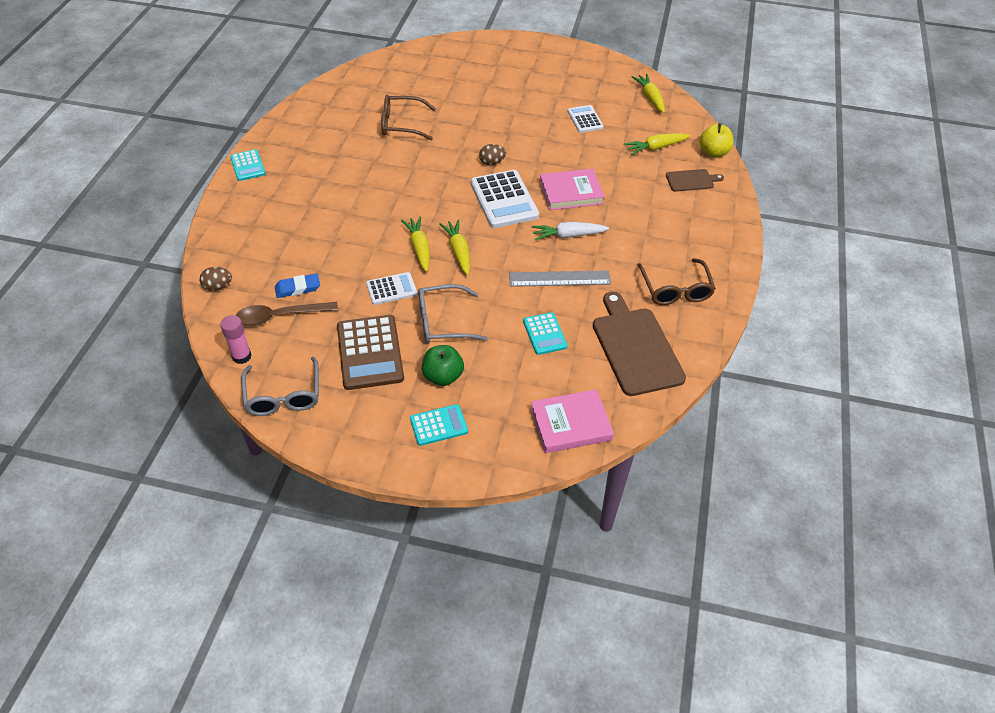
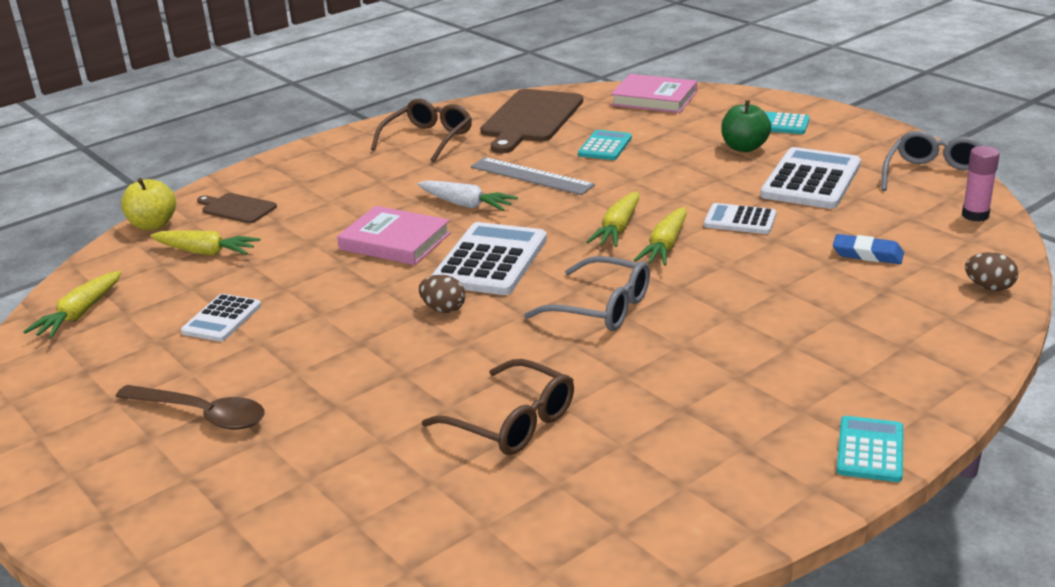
camera: 140 degrees left, 20 degrees down
brown spoon [235,302,338,326] -> brown spoon moved to [116,385,264,429]
brown calculator [337,315,404,390] -> white calculator [760,147,861,209]
grey glasses [418,284,488,343] -> grey glasses moved to [524,256,650,331]

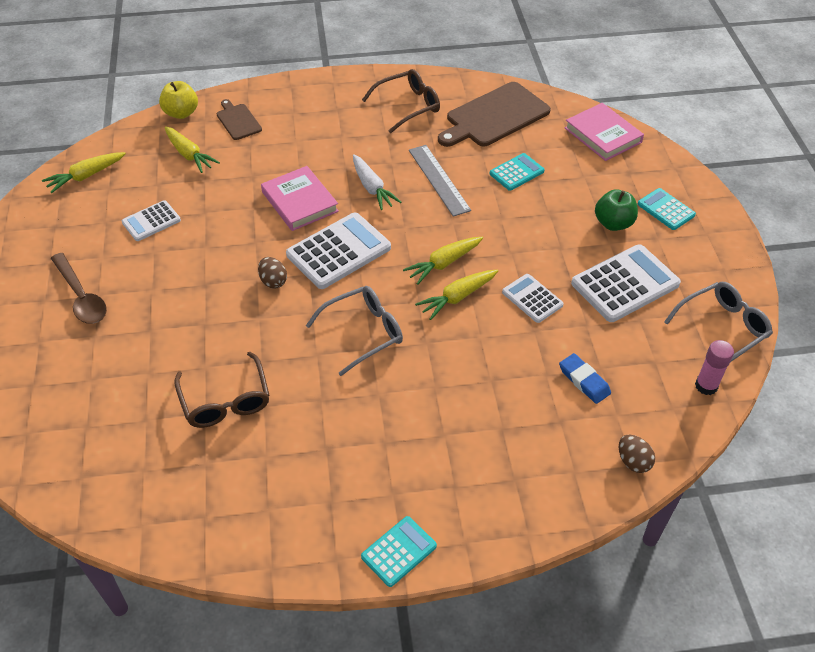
camera: 30 degrees right, 20 degrees up
grey glasses [524,256,650,331] -> grey glasses turned 90 degrees counterclockwise [306,286,403,376]

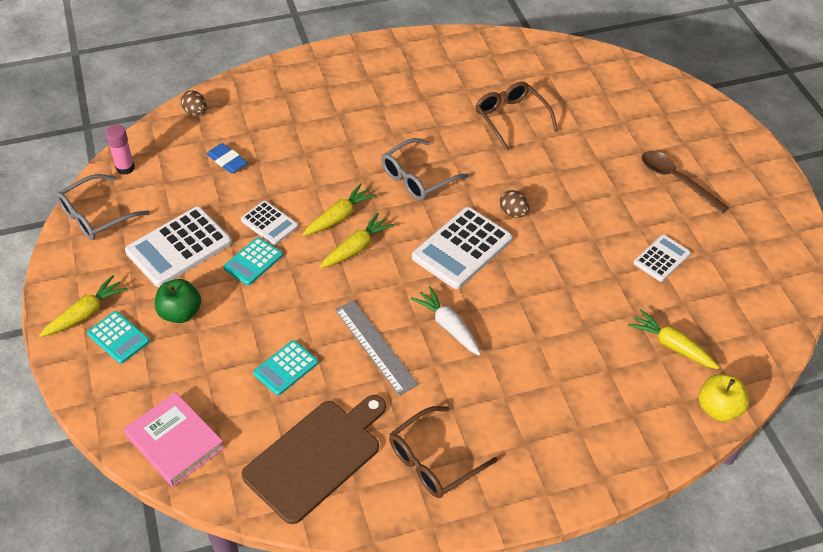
camera: 170 degrees right, 0 degrees up
yellow carrot [42,152,126,193] -> yellow carrot moved to [39,275,128,337]
brown cutting board [217,99,262,140] -> none
pink book [261,166,339,231] -> none
turquoise calculator [361,516,437,587] -> turquoise calculator moved to [223,237,283,285]

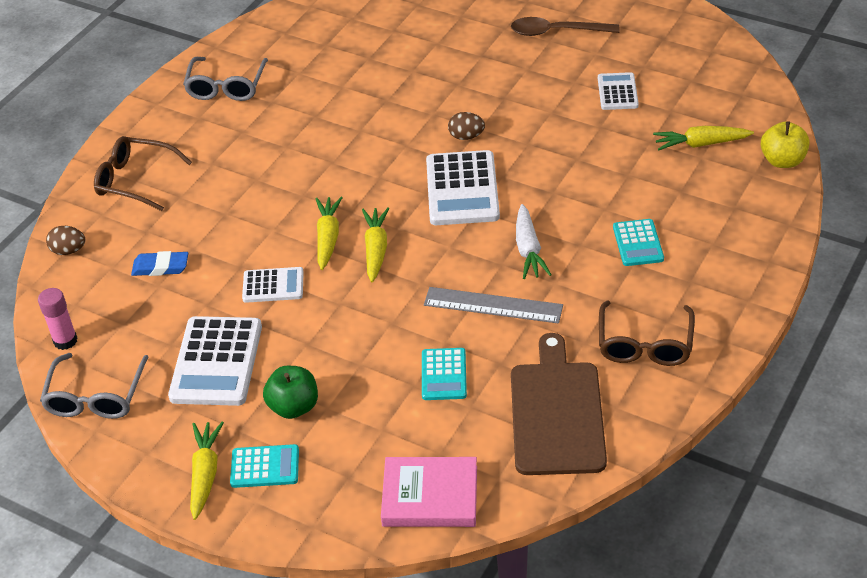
camera: 40 degrees left, 5 degrees down
turquoise calculator [223,237,283,285] -> turquoise calculator moved to [613,219,664,266]
grey glasses [381,138,469,200] -> grey glasses moved to [183,57,268,101]
white carrot [411,286,481,356] -> white carrot turned 105 degrees counterclockwise [516,204,552,279]
brown glasses [475,82,558,151] -> brown glasses moved to [94,136,192,211]

